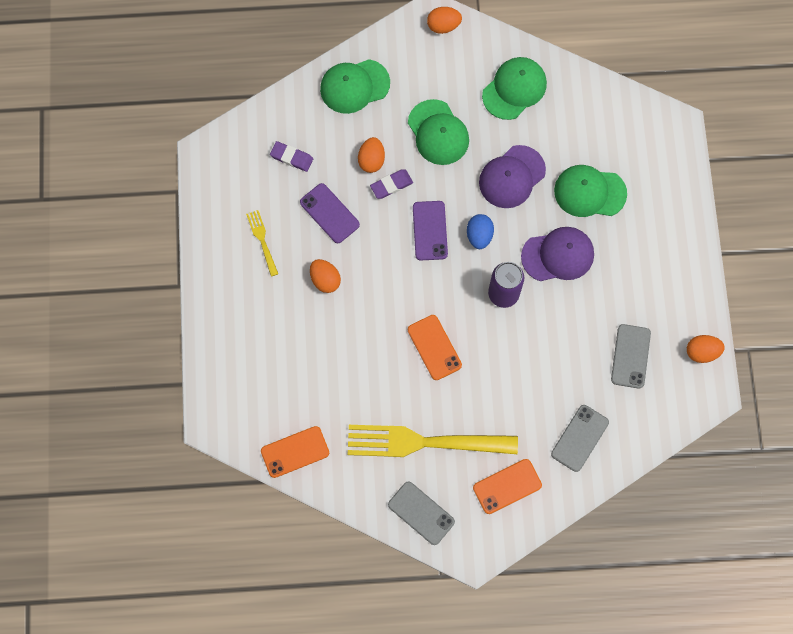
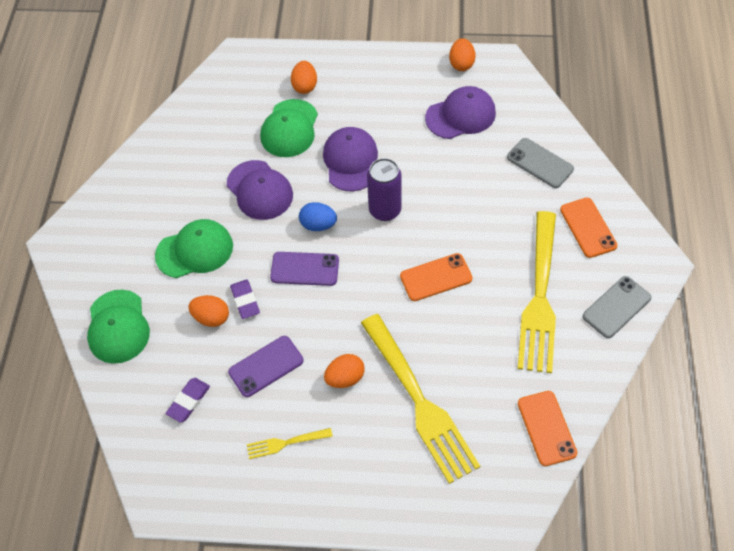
camera: 80 degrees left, 15 degrees down
orange egg [427,7,462,34] -> orange egg moved to [291,61,317,94]
green cap [482,57,547,120] -> none
grey phone [611,324,651,388] -> purple cap [425,86,496,139]
none -> yellow fork [361,314,480,484]

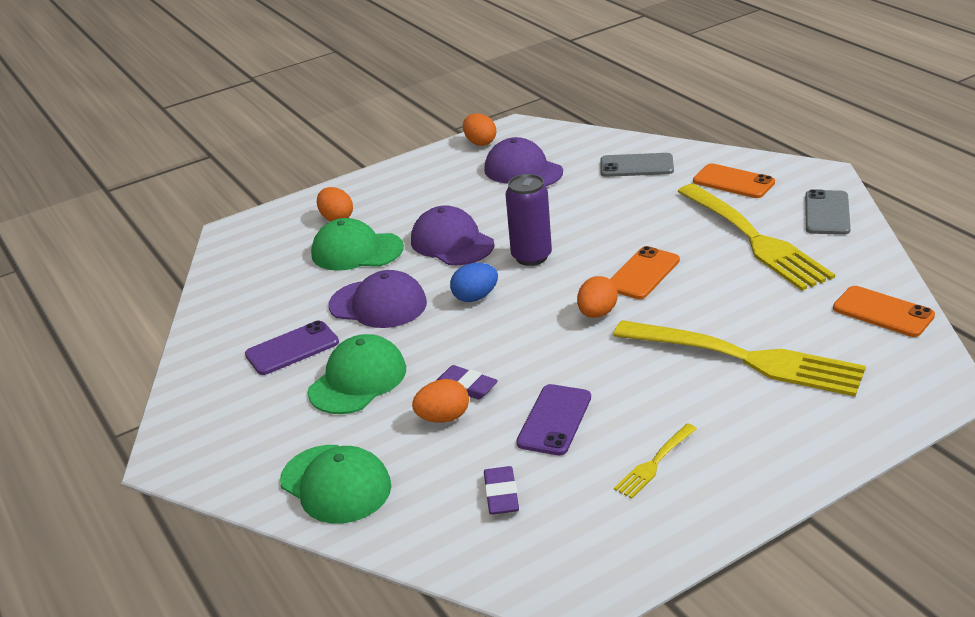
camera: 35 degrees left, 25 degrees down
green cap [260,99,318,157] -> green cap turned 120 degrees clockwise [311,218,404,271]
purple phone [270,252,339,286] -> purple phone moved to [245,321,339,375]
orange egg [324,354,365,388] -> orange egg moved to [577,276,618,318]
purple cap [425,86,496,139] -> purple cap turned 75 degrees counterclockwise [484,137,563,186]

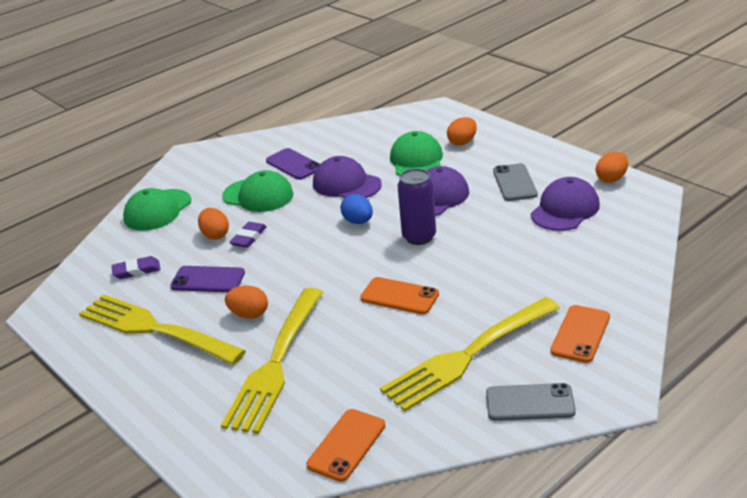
camera: 80 degrees right, 0 degrees up
purple cap [329,270,427,328] -> purple cap turned 120 degrees clockwise [313,156,382,198]
orange egg [577,276,618,318] -> orange egg moved to [225,286,268,319]
grey phone [601,153,674,177] -> grey phone moved to [493,163,538,201]
yellow fork [614,423,697,499] -> yellow fork [79,294,246,365], size x2.29

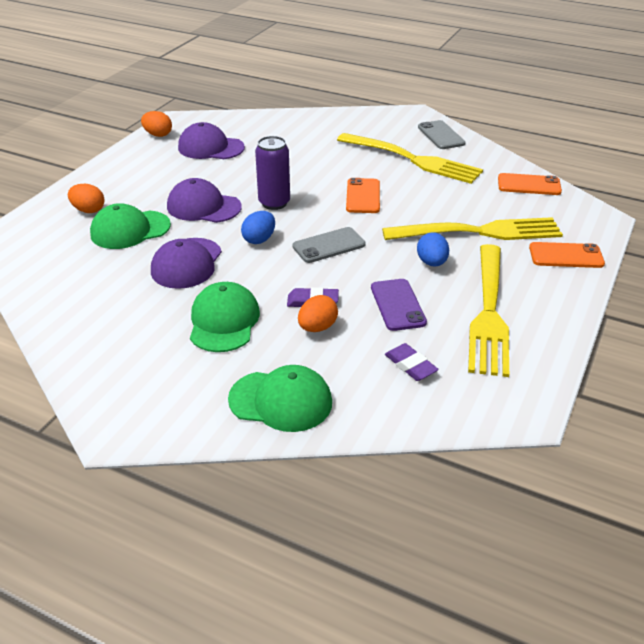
camera: 115 degrees left, 5 degrees up
orange egg [225,286,268,319] -> blue egg [417,232,449,266]
purple phone [266,148,320,180] -> none
grey phone [493,163,538,201] -> grey phone moved to [293,227,366,263]
orange phone [550,305,610,363] -> orange phone moved to [529,242,605,268]

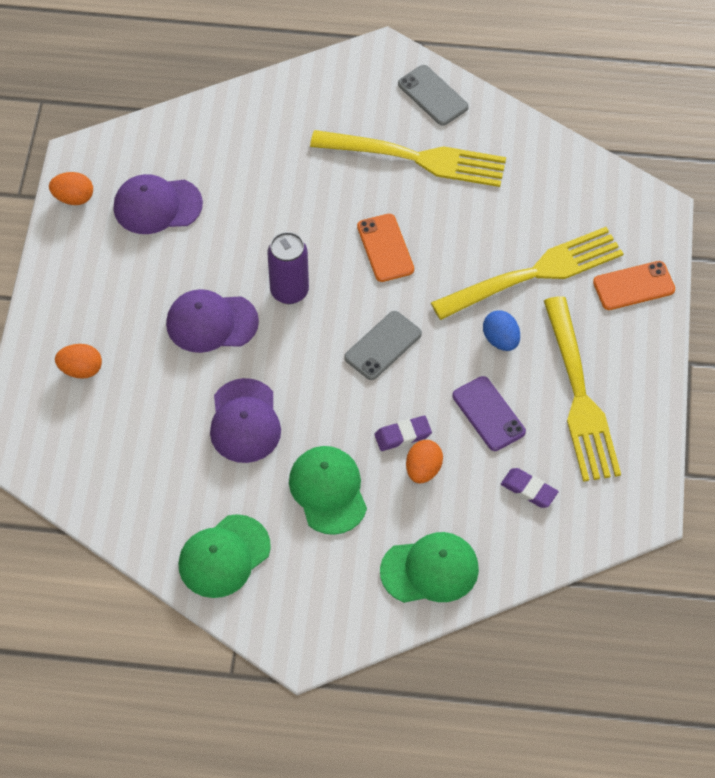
camera: 20 degrees left, 20 degrees up
green cap [90,203,171,249] -> green cap moved to [179,514,271,598]
blue egg [241,211,275,244] -> none
orange phone [498,173,562,195] -> none

